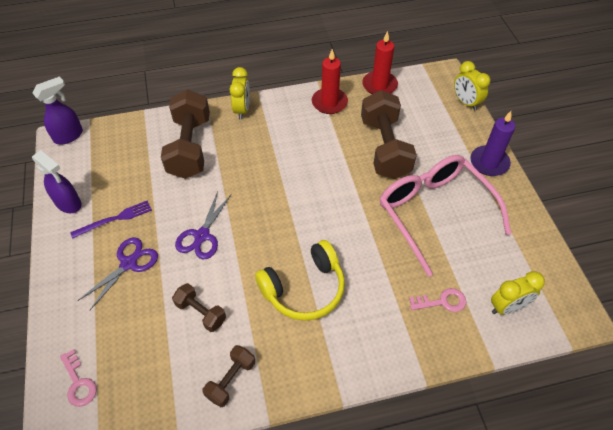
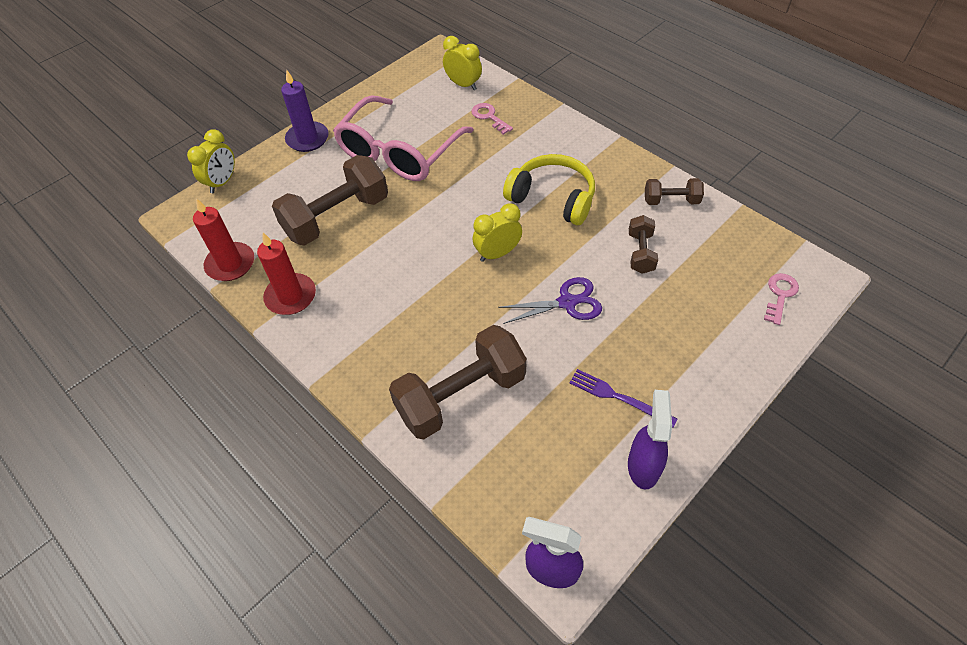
camera: 120 degrees left, 0 degrees up
purple scissors [77,237,158,311] -> none
yellow clock [230,67,250,119] -> yellow clock moved to [473,203,522,262]

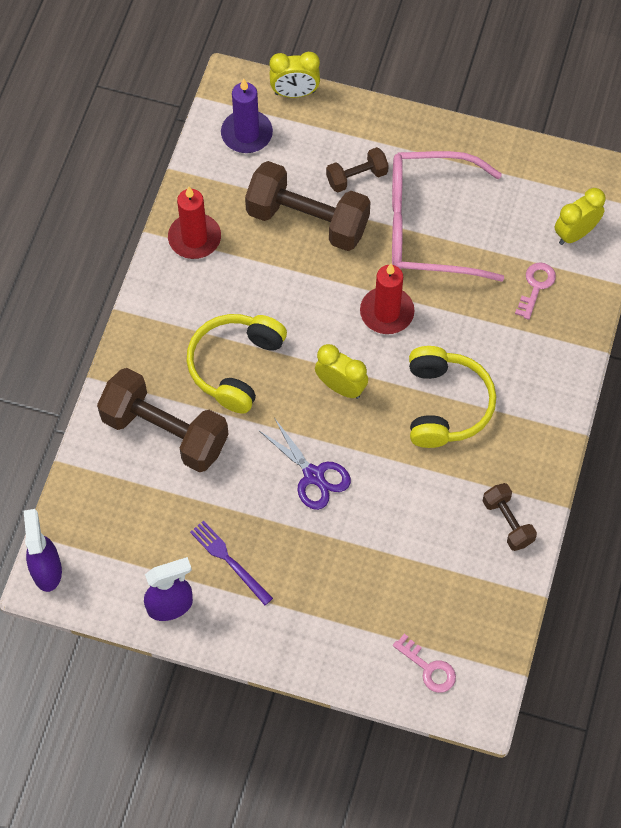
camera: 60 degrees right, 10 degrees up
red candle [193,198,254,281] -> red candle moved to [360,264,414,334]
purple candle [281,70,329,152] -> purple candle moved to [221,79,273,153]
yellow clock [443,36,482,90] -> yellow clock turned 135 degrees counterclockwise [555,188,606,245]
purple fork [570,369,677,427] -> purple fork turned 45 degrees counterclockwise [190,521,273,605]
brown dumbbell [629,215,658,274] -> brown dumbbell moved to [326,147,389,193]
pink key [764,273,799,325] -> pink key turned 45 degrees clockwise [393,634,456,693]
none -> yellow headphones [187,314,287,414]

